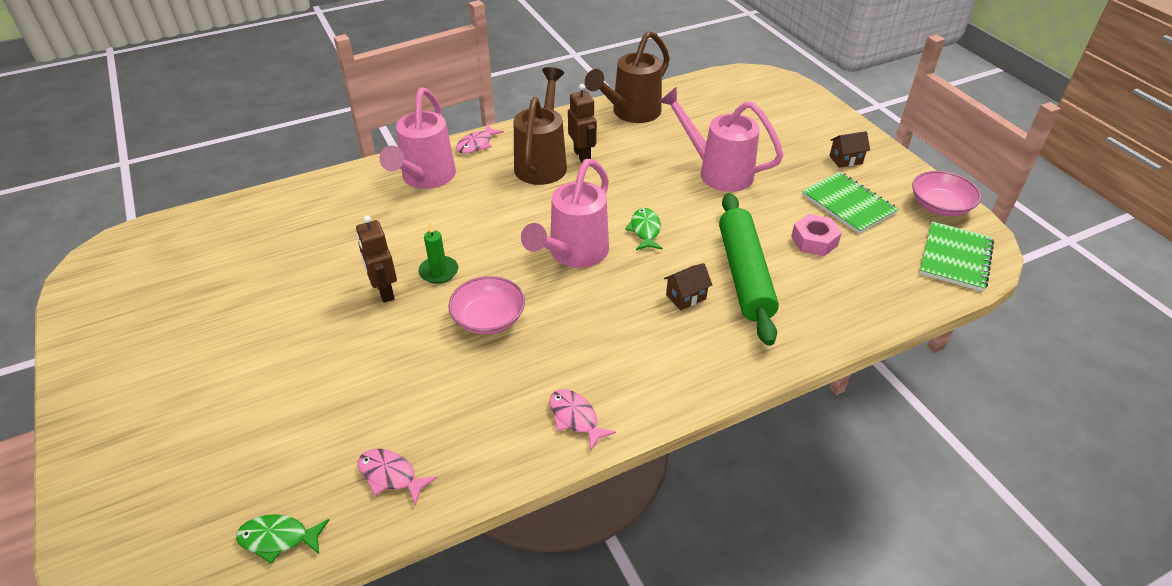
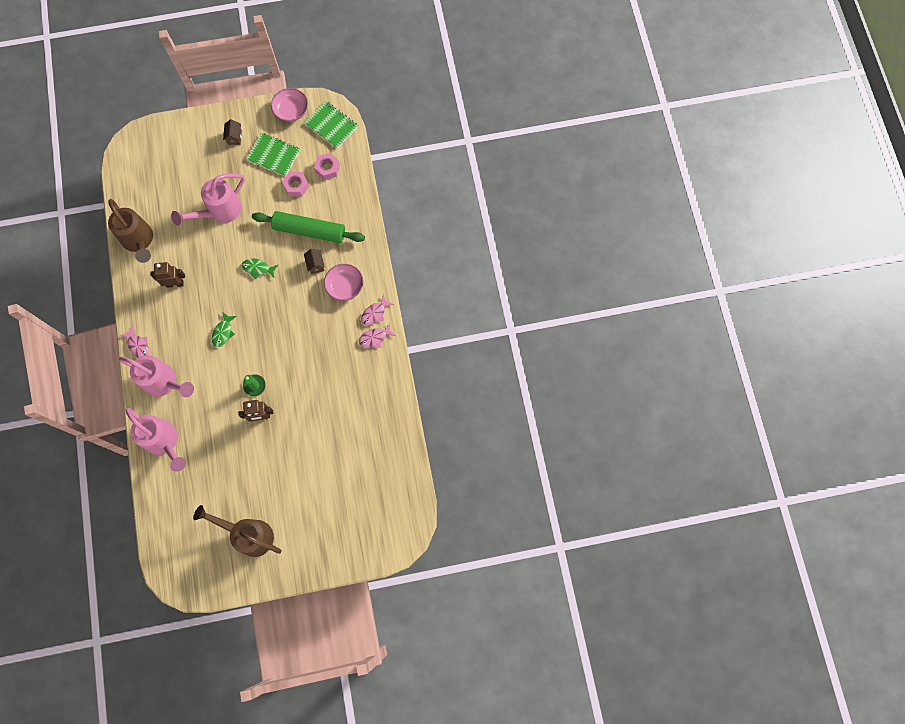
camera: 75 degrees left, 30 degrees up
green fish [236,514,329,564] -> green fish moved to [212,312,237,347]
pink fish [358,449,437,506] -> pink fish moved to [361,295,394,325]
pink bowl [448,276,525,335] -> pink bowl moved to [324,264,364,301]
brown watering can [514,67,567,185] -> brown watering can moved to [193,505,282,557]
pink watering can [521,159,609,268] -> pink watering can moved to [125,408,186,472]
green notebook [802,172,898,234] -> green notebook turned 45 degrees clockwise [246,133,300,177]
none -> pink nut [314,153,340,180]

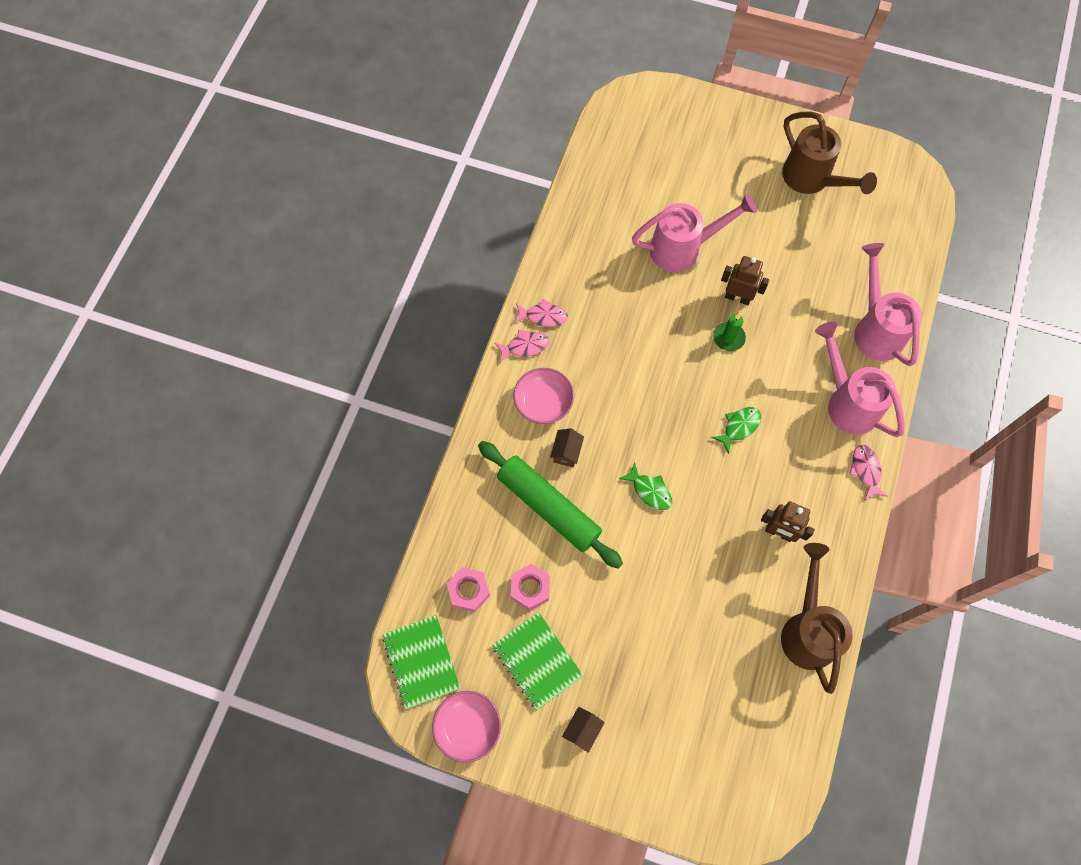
camera: 150 degrees left, 5 degrees down
pink watering can [171,174,245,225] -> pink watering can moved to [632,193,757,272]

